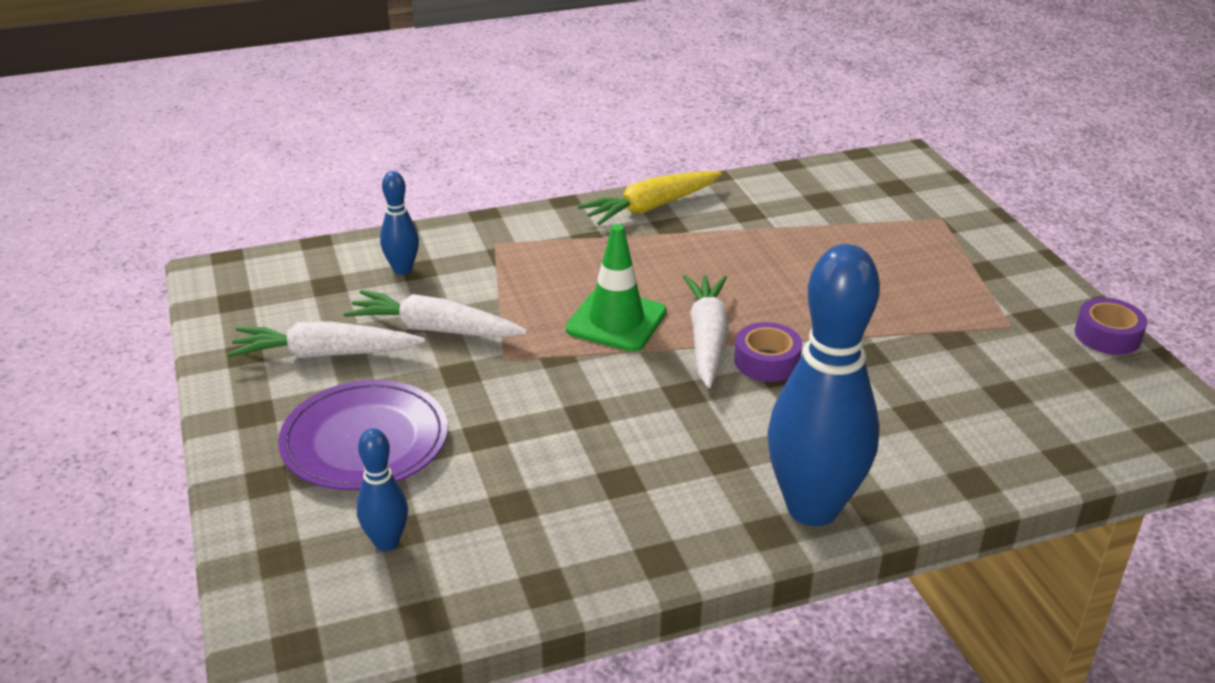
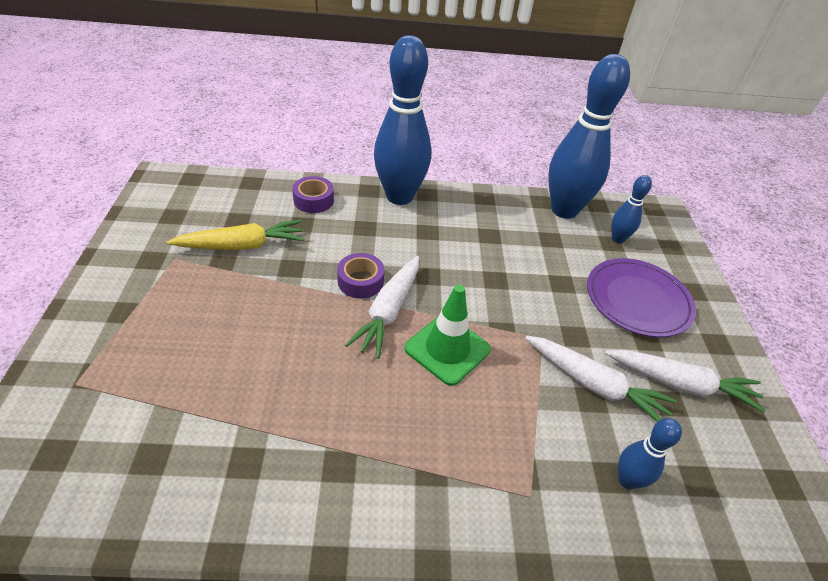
camera: 165 degrees left, 10 degrees up
yellow carrot [578,171,722,225] -> yellow carrot moved to [167,220,304,250]
purple tape [1075,298,1147,355] -> purple tape moved to [292,176,334,213]
none -> blue bowling pin [548,54,630,219]

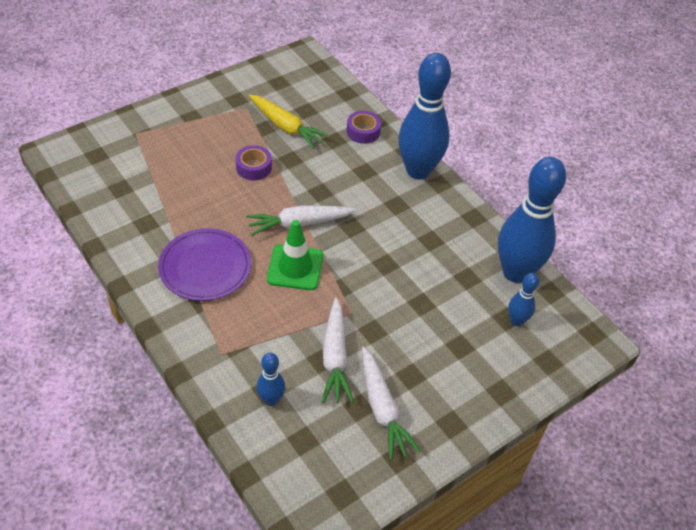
camera: 55 degrees right, 5 degrees up
purple tape [337,253,384,298] -> purple tape moved to [236,145,272,180]
purple plate [587,258,696,337] -> purple plate moved to [158,228,251,301]

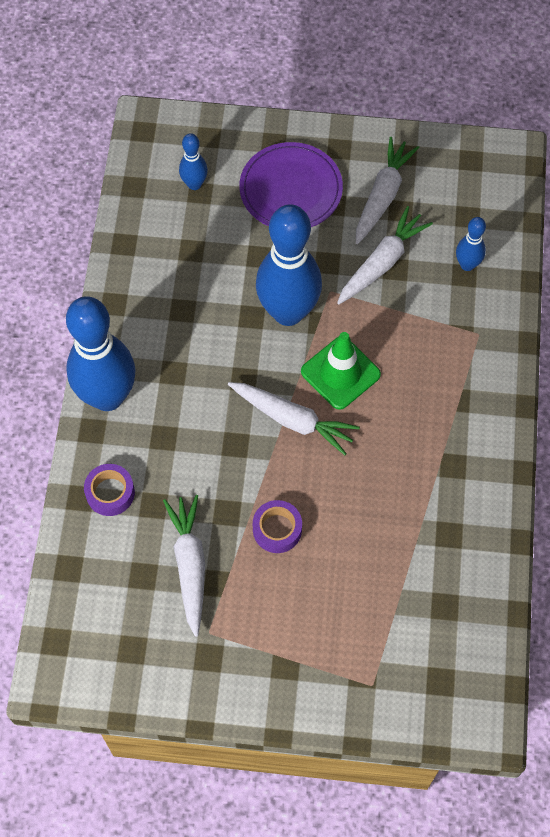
camera: 135 degrees left, 15 degrees up
purple plate [158,228,251,301] -> purple plate moved to [239,142,343,227]
yellow carrot [249,94,329,149] -> white carrot [163,495,205,637]
blue bowling pin [498,157,566,283] -> blue bowling pin moved to [256,204,322,326]

